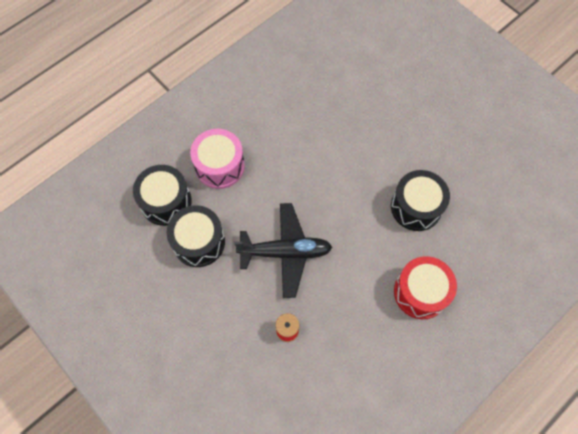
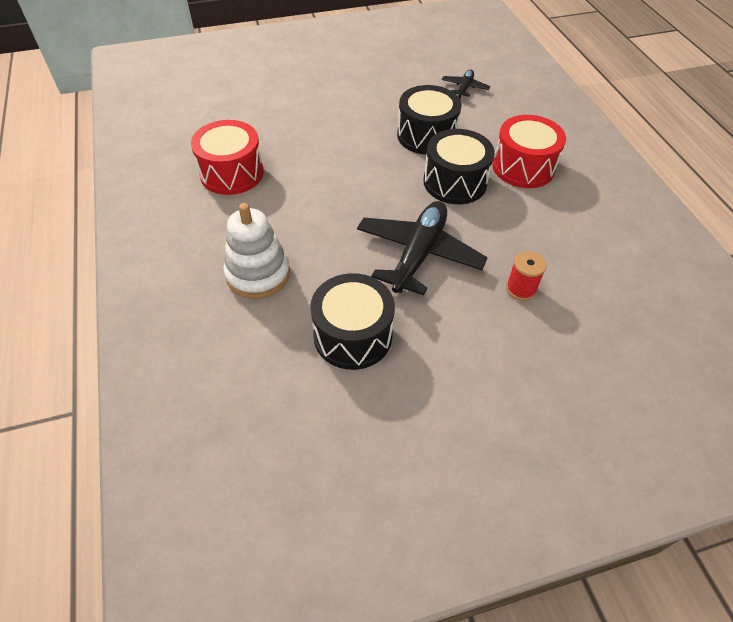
camera: 65 degrees left, 15 degrees down
black drum [133,165,192,226] -> black drum moved to [423,129,495,204]
pink drum [190,129,245,189] -> white stacking toy [224,203,290,299]
none -> red drum [191,120,264,195]
none -> black plane [442,69,490,99]

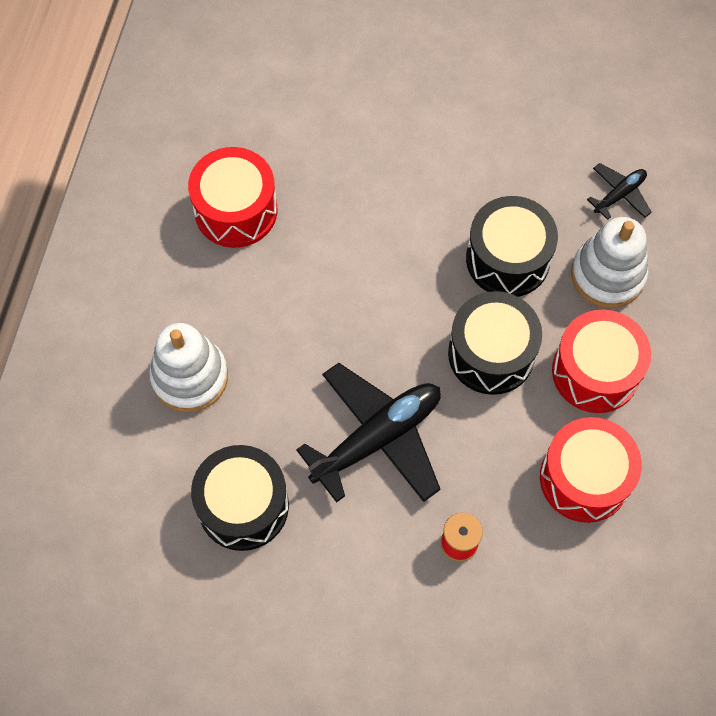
camera: 30 degrees right, 15 degrees up
none -> red drum [540,417,642,523]
none -> white stacking toy [571,217,648,308]

